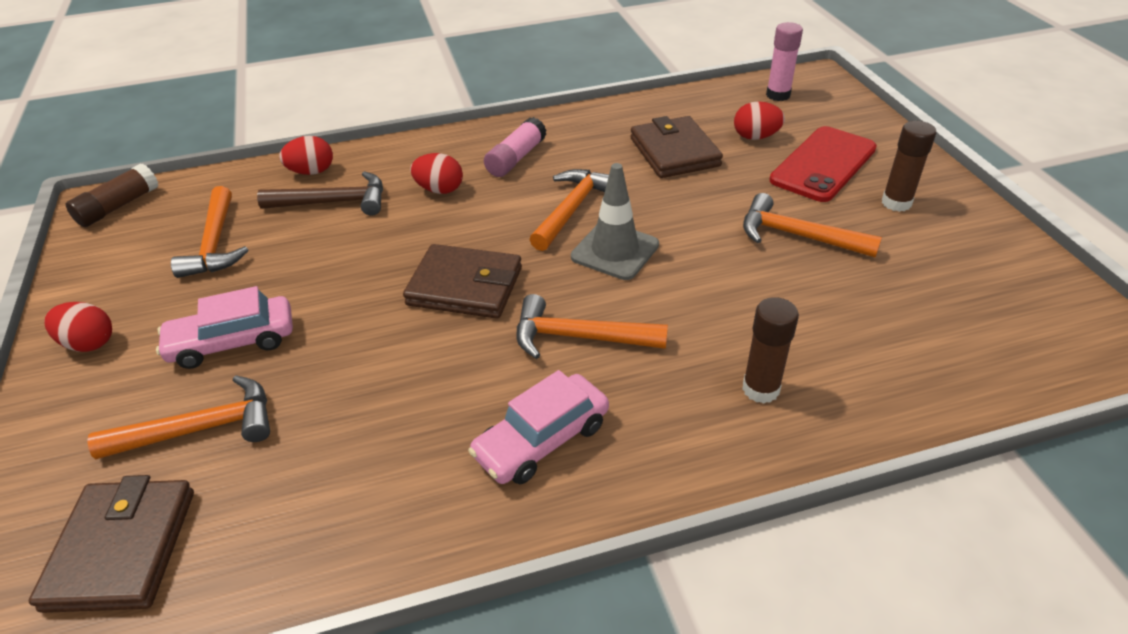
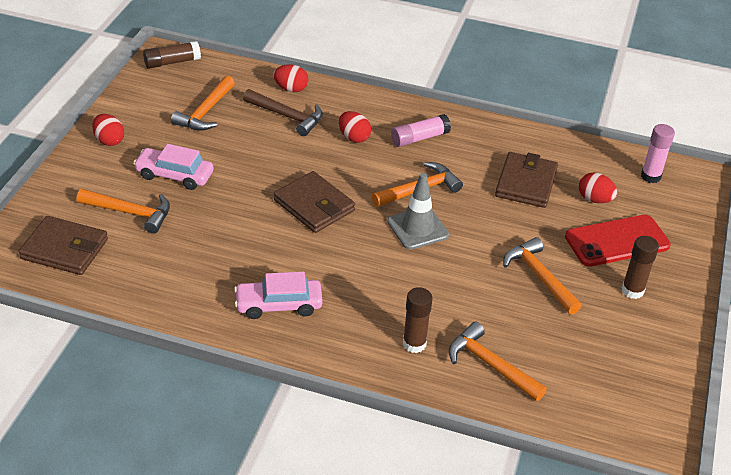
camera: 30 degrees right, 0 degrees up
brown wallet [29,475,194,613] -> brown wallet turned 75 degrees clockwise [19,216,108,275]
orange hammer [517,294,668,359] -> orange hammer moved to [449,322,547,401]

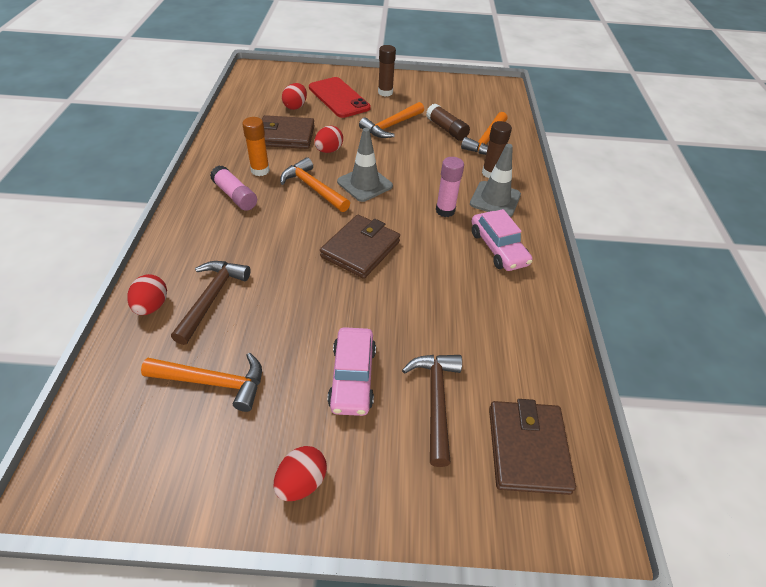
camera: 105 degrees left, 5 degrees up
orange hammer [77,189,170,234] -> brown hammer [402,355,462,467]
brown glue stick [143,41,201,69] -> brown glue stick moved to [426,104,470,141]
red egg [339,111,371,143] -> red egg moved to [314,126,343,153]
pink glue stick [641,124,675,183] -> pink glue stick moved to [436,157,464,217]
none -> orange glue stick [242,117,270,176]
none -> grey traffic cone [470,144,521,217]

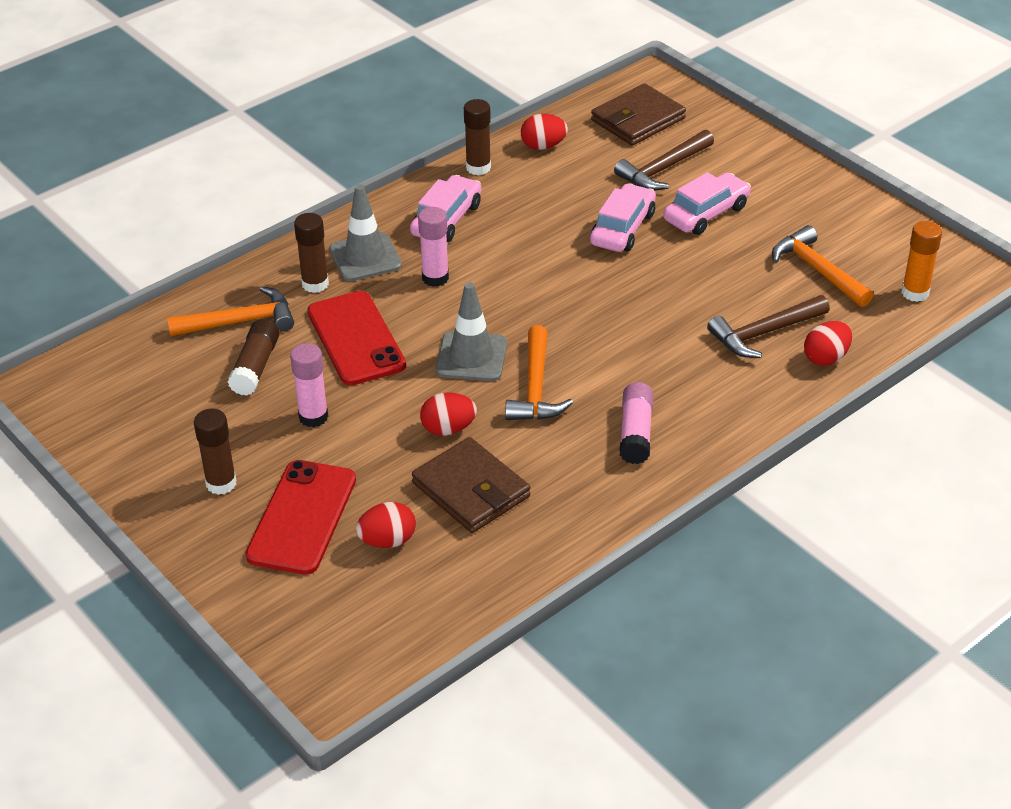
camera: 130 degrees left, 5 degrees down
orange glue stick [242,117,270,176] -> orange glue stick moved to [901,221,942,302]
red egg [274,446,327,501] -> red egg moved to [521,114,568,150]
brown wallet [320,215,400,279] -> none
orange hammer [359,102,424,138] -> pink glue stick [290,343,328,428]
none -> red phone [308,291,406,385]
none -> brown glue stick [464,99,491,175]
none -> pink car [590,183,656,252]

